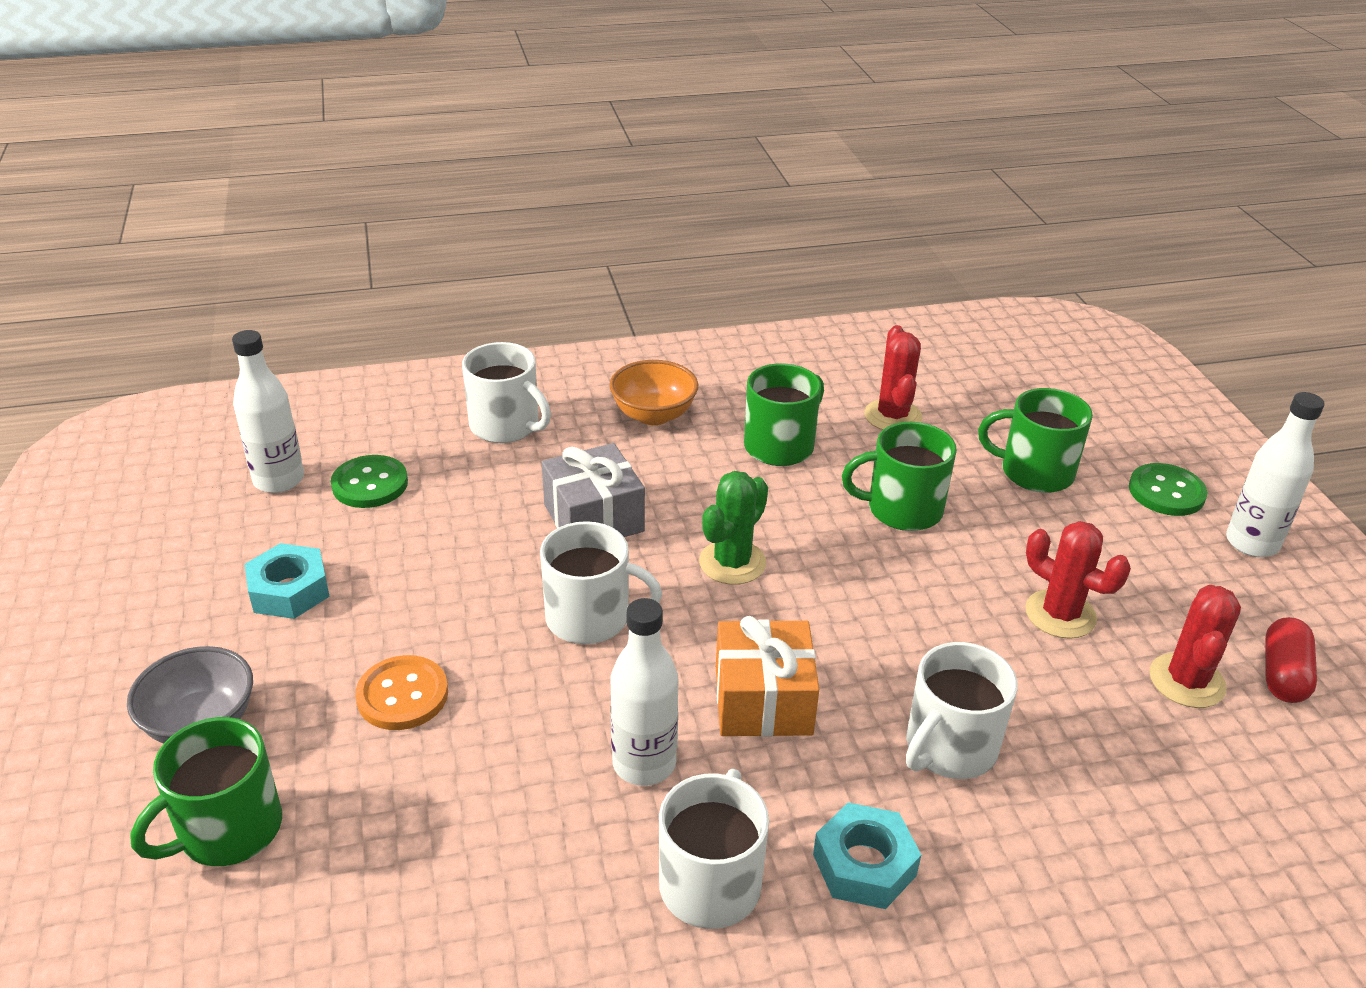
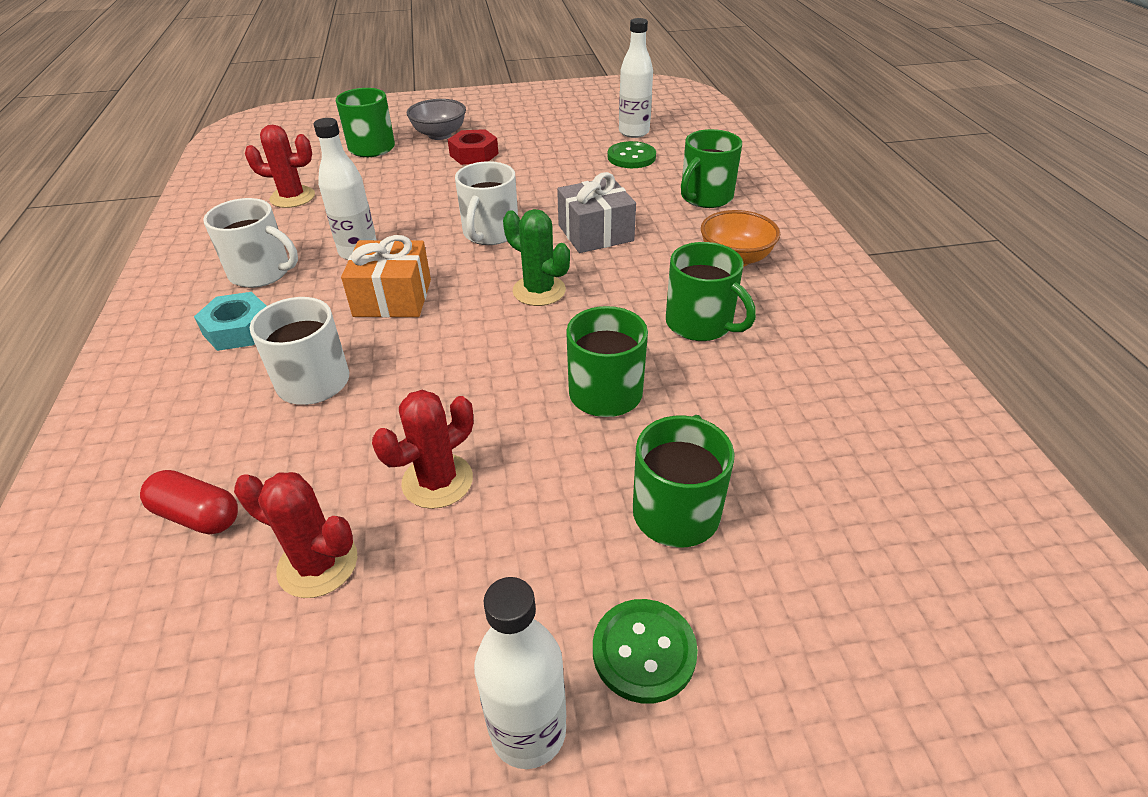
camera: 95 degrees right, 5 degrees up
turquoise nut [245,543,330,619] -> none
orange button [355,655,448,730] -> none
white mug [462,342,551,443] -> green mug [681,129,742,208]
red cactus [864,325,923,430] -> red cactus moved to [245,125,315,208]
red capsule [1265,617,1317,703] -> red capsule moved to [140,470,238,535]
none -> red nut [448,129,499,165]

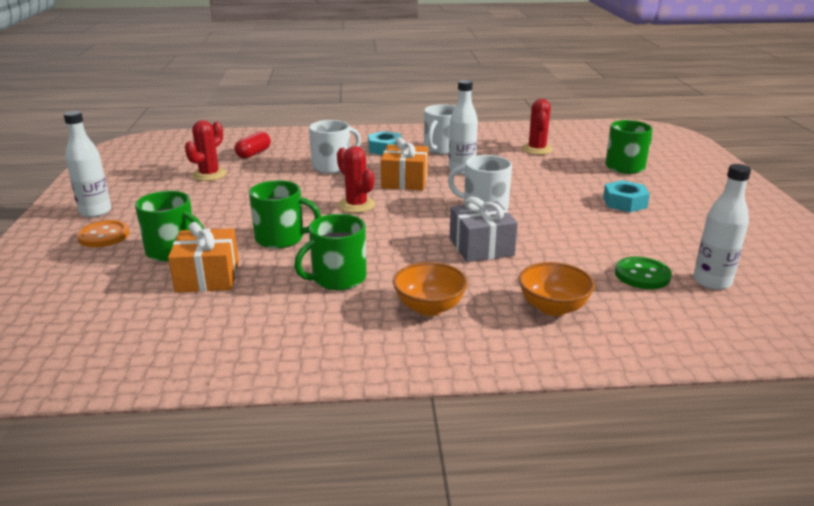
camera: 95 degrees right, 15 degrees down
red cactus [372,390,474,509] -> red cactus moved to [337,146,375,213]
grey bowl [407,99,466,140] -> none
red nut [448,129,499,165] -> turquoise nut [603,180,650,212]
green cactus [503,209,570,306] -> none
green button [593,599,698,704] -> orange button [77,220,130,247]
green mug [681,129,742,208] -> orange bowl [519,262,595,316]
none -> orange gift [168,222,239,293]

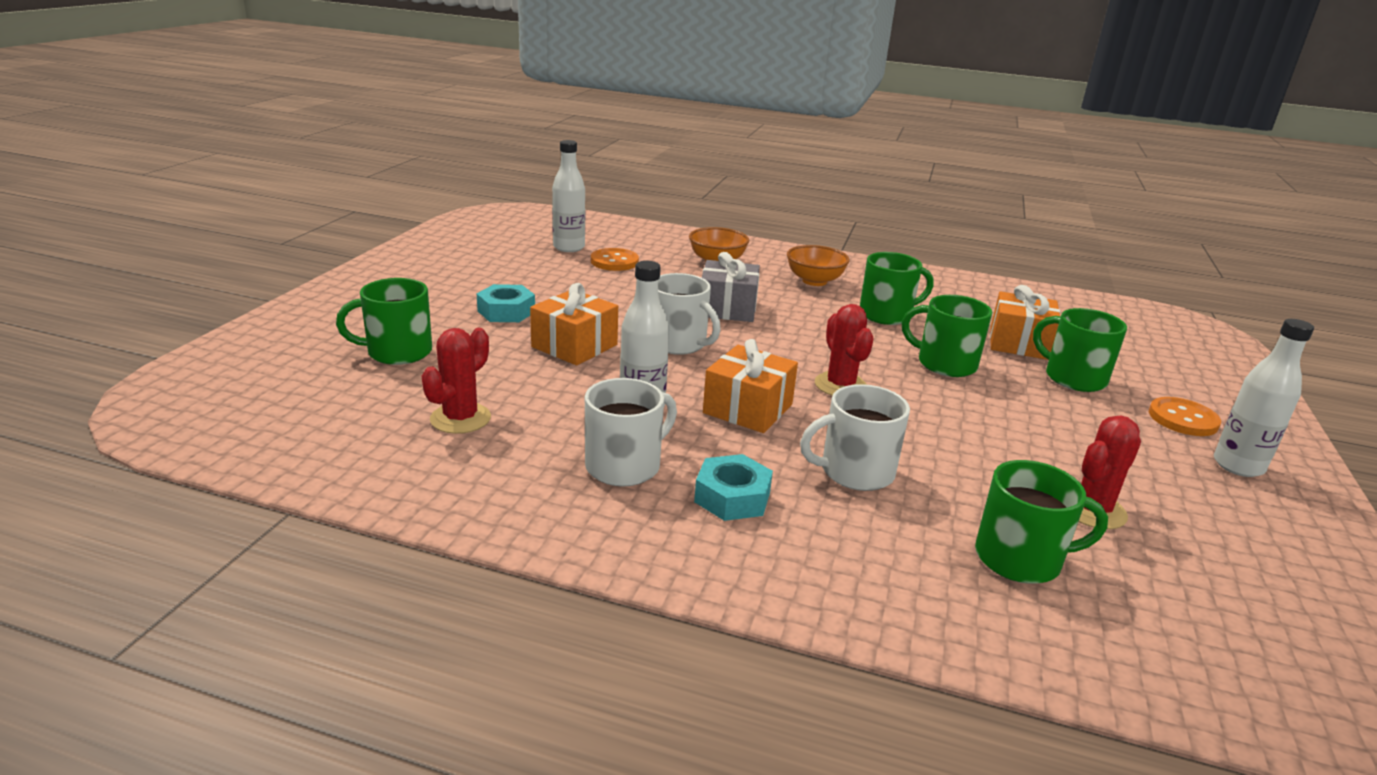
camera: 160 degrees left, 0 degrees up
red capsule [235,131,271,158] -> green mug [975,460,1108,584]
green button [615,257,672,289] -> orange button [591,248,639,271]
none -> orange gift [530,283,618,365]

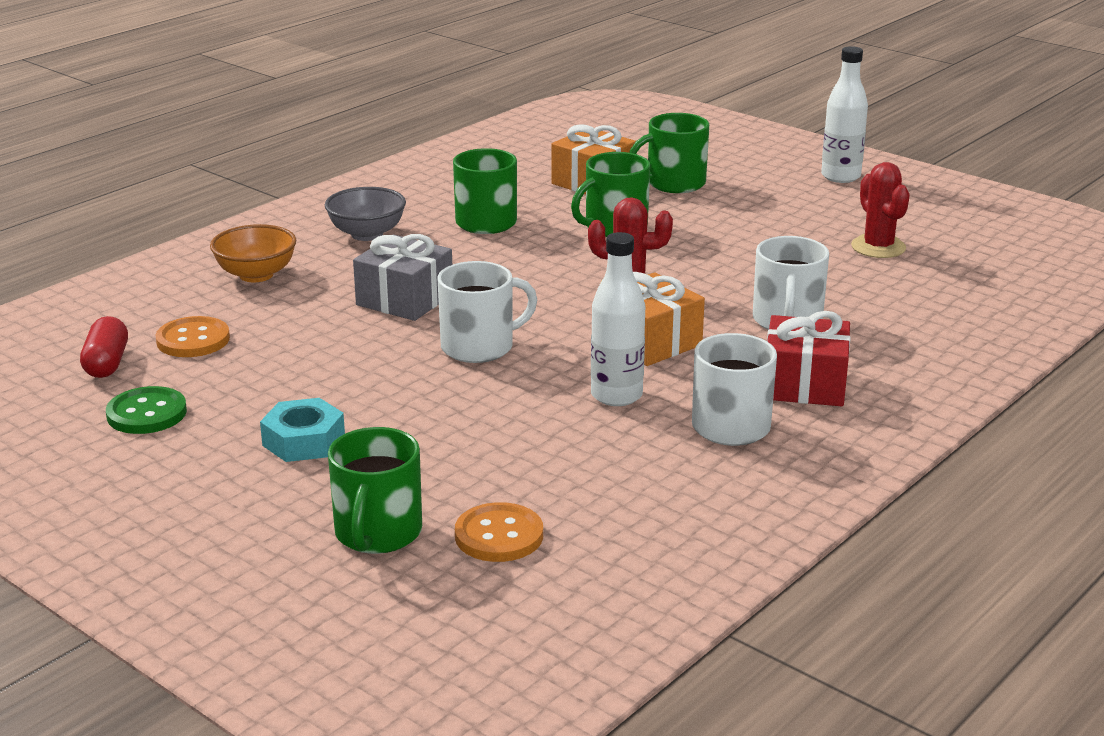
camera: 65 degrees left, 0 degrees up
red cactus [422,328,491,434] -> none
orange gift [530,283,618,365] -> none
white bottle [552,140,585,252] -> red capsule [80,316,128,378]
turquoise nut [694,454,773,521] -> red gift [767,311,851,406]
orange bowl [787,245,850,286] -> grey bowl [325,187,406,241]
green mug [975,460,1108,584] -> none
orange button [1149,397,1221,436] -> orange button moved to [455,502,543,562]
none -> green button [106,386,187,434]

